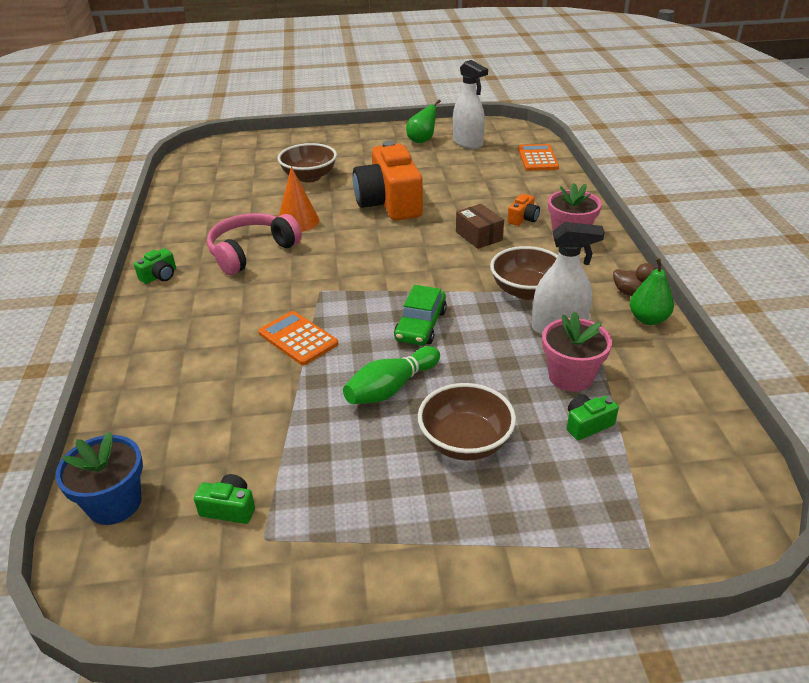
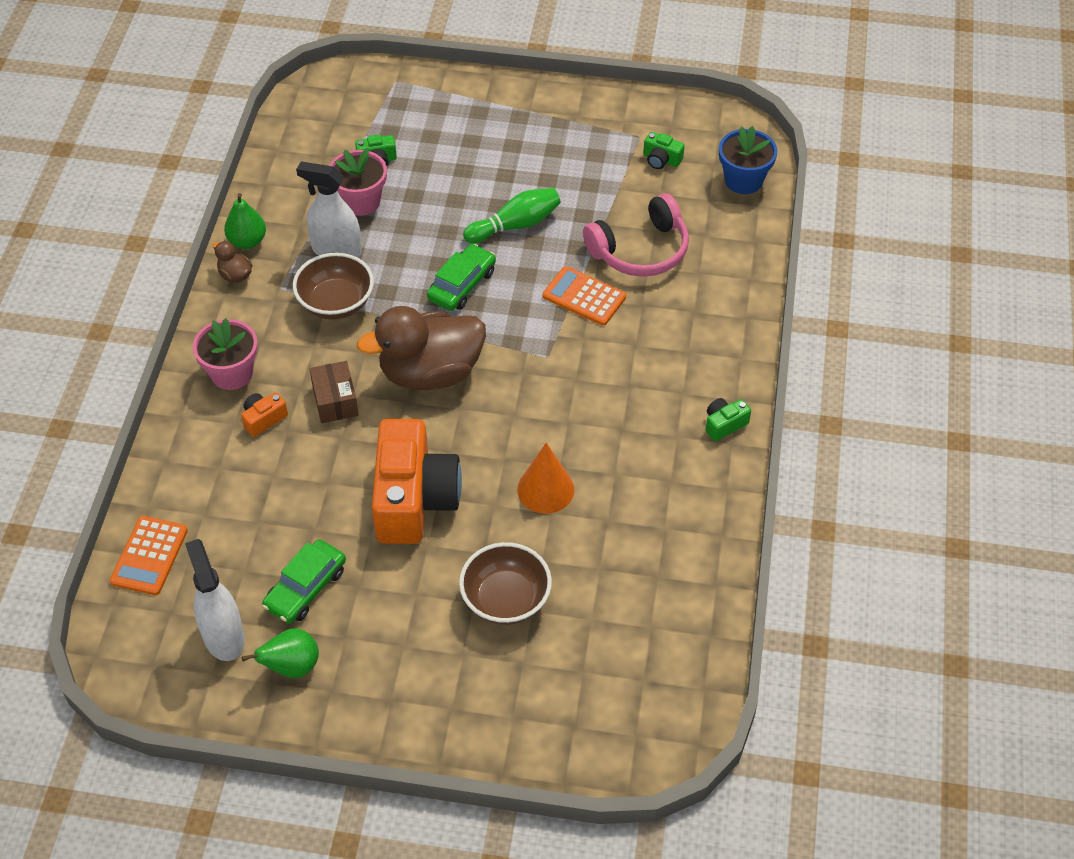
camera: 165 degrees left, 15 degrees up
pink headphones [207,213,302,275] -> pink headphones moved to [583,193,689,277]
orange calculator [258,311,338,365] -> orange calculator turned 150 degrees clockwise [543,266,626,326]
brown bowl [418,383,516,460] -> none
none -> green car [262,539,346,624]
none -> brown duck [357,306,486,390]

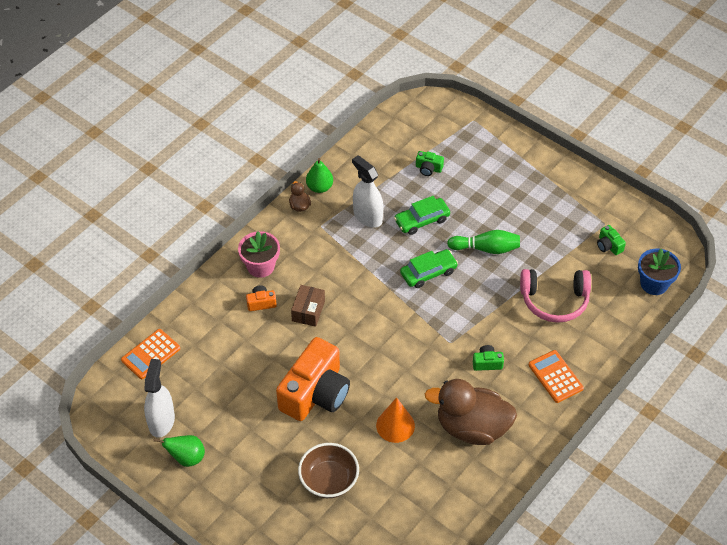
camera: 30 degrees right, 0 degrees up
green car [262,539,346,624] -> green car moved to [394,196,450,235]
brown bowl [293,253,374,320] -> none
pink flower pot [329,148,387,216] -> none
brown duck [357,306,486,390] -> brown duck moved to [425,379,517,445]
orange calculator [543,266,626,326] -> orange calculator moved to [529,350,584,403]
green camera [706,398,751,441] -> green camera moved to [473,345,504,371]

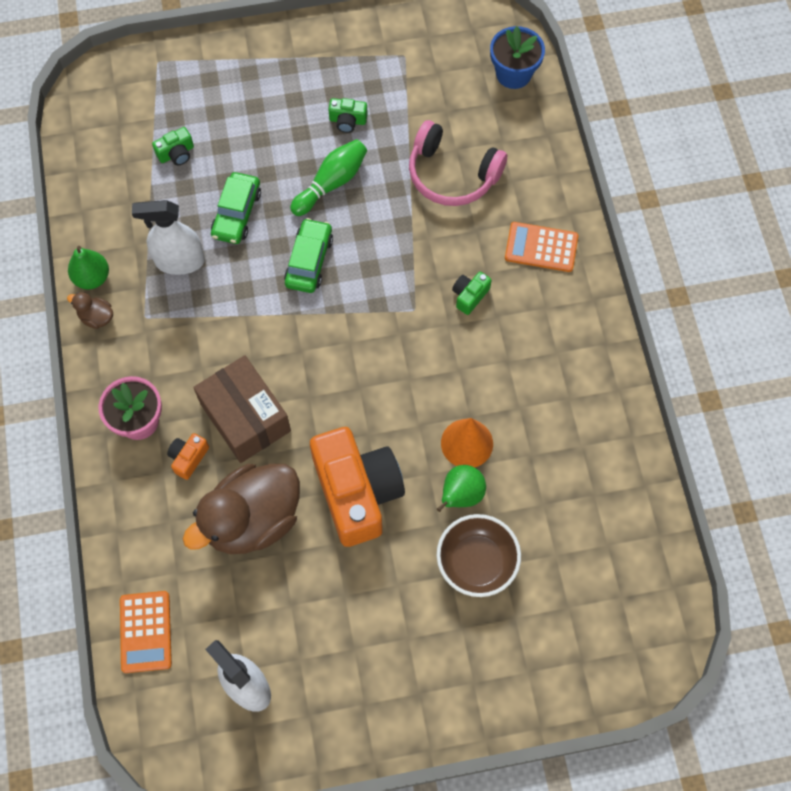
camera: 50 degrees left, 15 degrees up
green pear [154,435,205,467] -> green pear moved to [437,465,486,512]
brown box [291,285,325,327] -> brown box [193,355,291,463], size x1.67
brown duck [425,379,517,445] -> brown duck moved to [183,464,300,554]
pink headphones [520,269,591,323] -> pink headphones turned 75 degrees clockwise [409,120,507,206]
green camera [597,225,626,255] -> green camera moved to [328,98,368,133]

